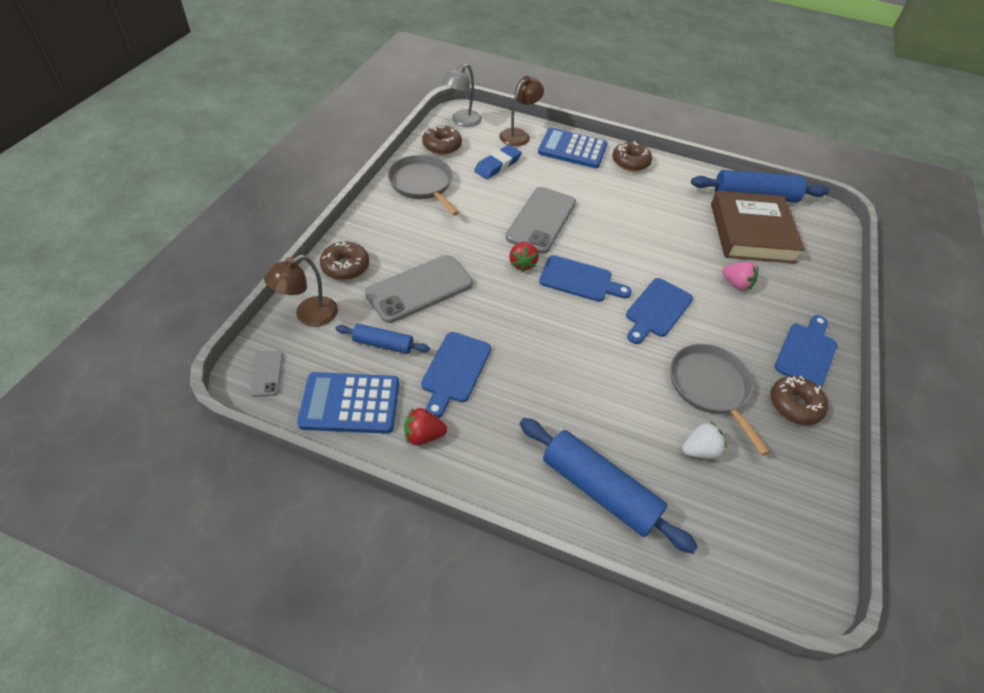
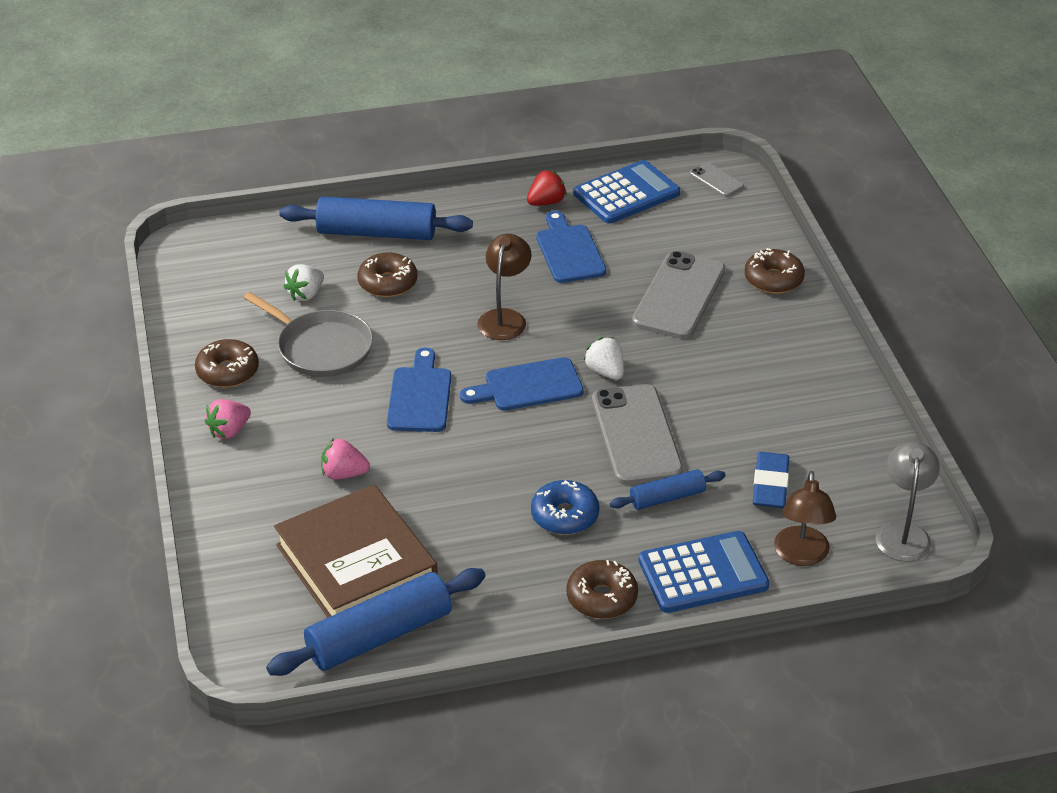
camera: 150 degrees right, 10 degrees down
brown lamp [264,255,338,327] -> brown lamp moved to [477,234,532,340]
blue rolling pin [336,324,430,354] -> blue rolling pin moved to [610,469,726,510]
grey pan [388,155,459,216] -> none
brown donut [422,124,462,155] -> brown donut moved to [357,253,417,297]
red strawberry [509,242,539,272] -> white strawberry [584,337,624,380]
blue cutting board [775,315,837,388] -> pink strawberry [205,399,251,439]
none -> blue donut [531,480,599,535]

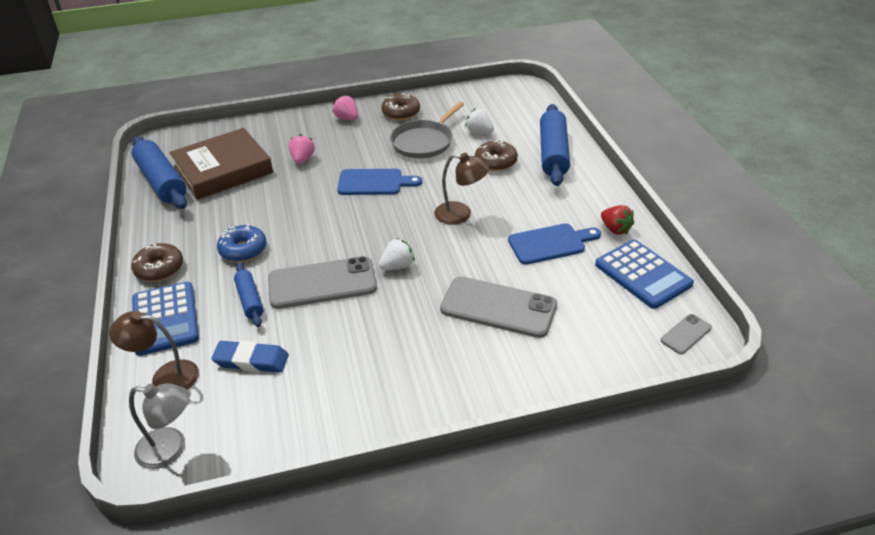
camera: 90 degrees right, 0 degrees up
blue cutting board [460,357,584,411] -> none
brown donut [745,248,805,294] -> none

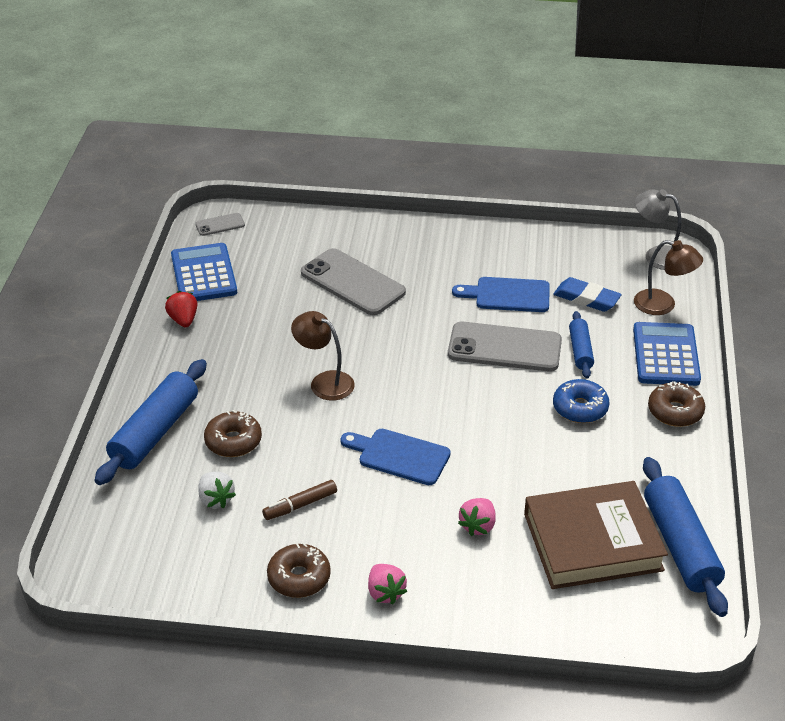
camera: 160 degrees left, 0 degrees up
white strawberry [379,238,415,270] -> none
grey pan [390,101,464,158] -> brown marker [262,480,337,520]
blue cutting board [508,223,601,265] -> blue cutting board moved to [452,277,550,312]

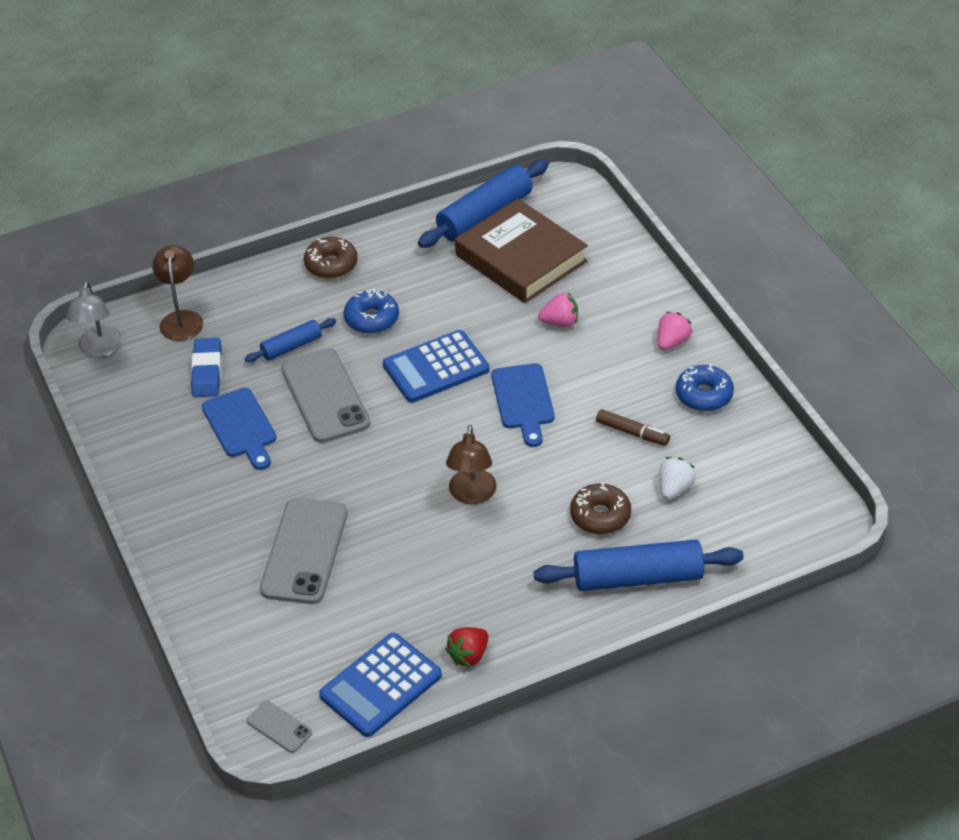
camera: 120 degrees left, 5 degrees up
brown donut [267,543,331,598] -> blue donut [676,364,734,411]
blue calculator [633,322,701,386] -> blue calculator moved to [383,330,489,403]

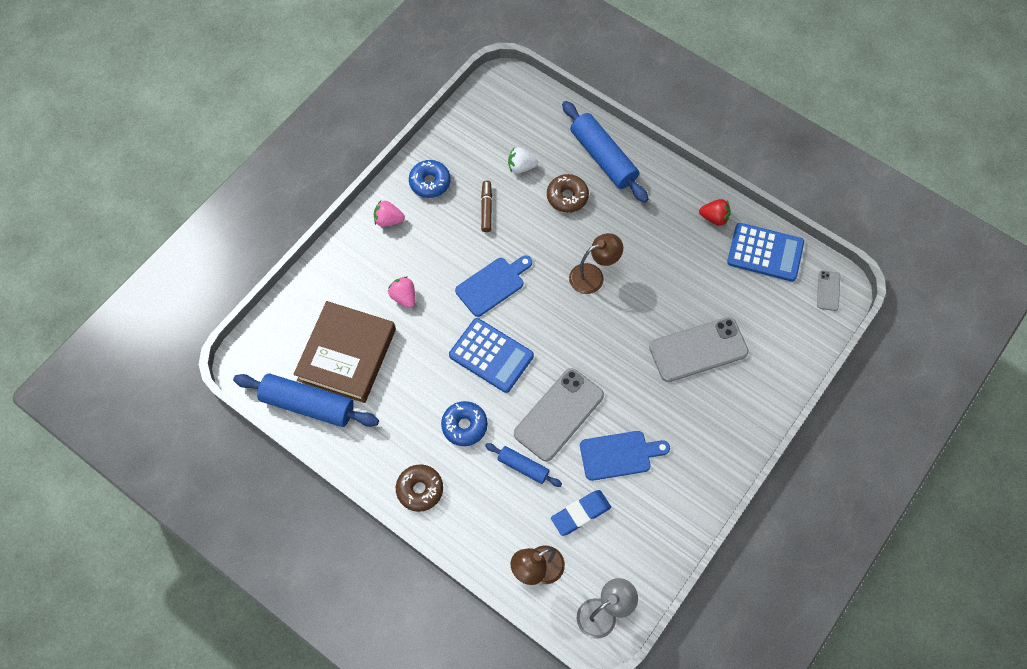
camera: 120 degrees left, 20 degrees up
blue cutting board [202,388,276,470] -> blue cutting board turned 45 degrees clockwise [580,431,670,481]

